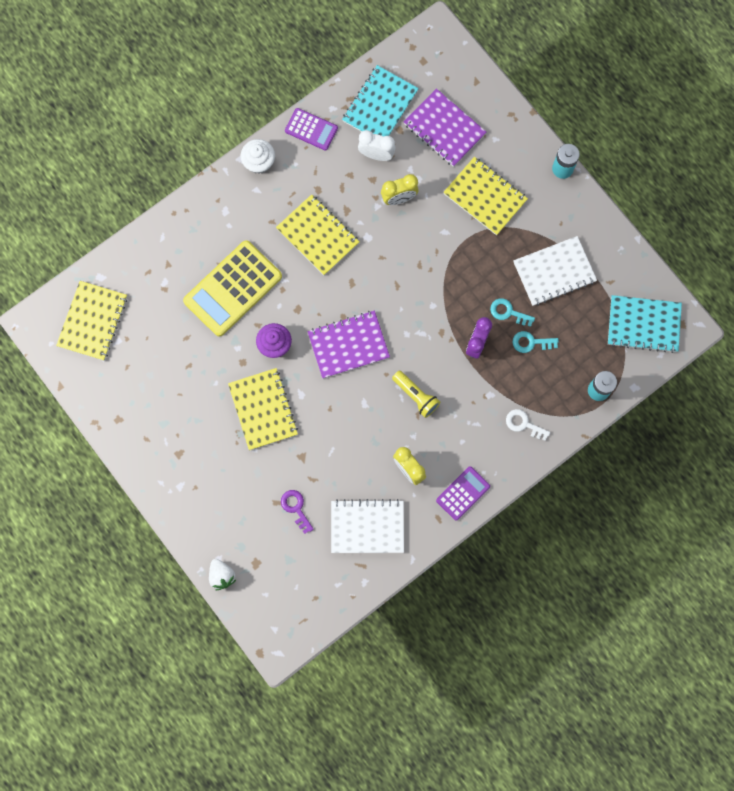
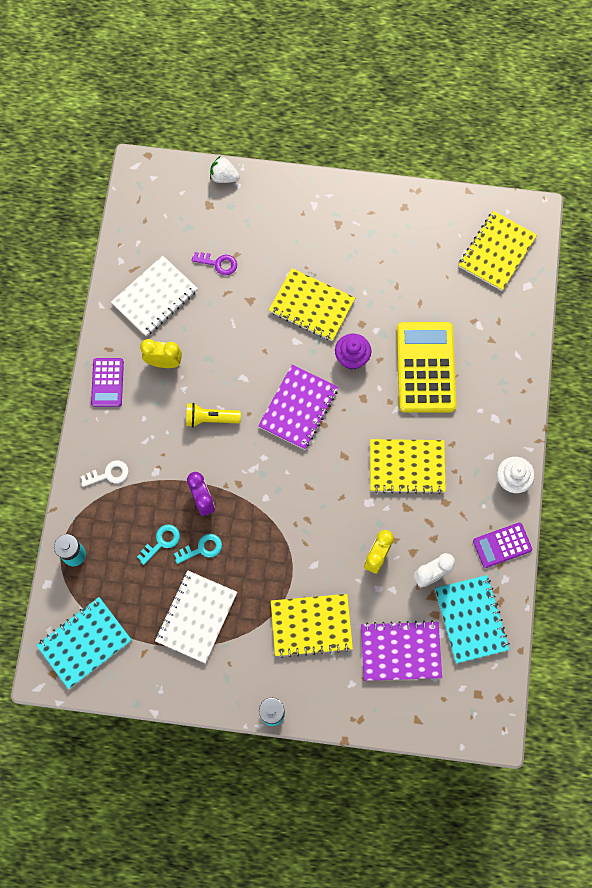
camera: 135 degrees right, 5 degrees down
yellow notebook [56,281,127,361] -> yellow notebook turned 60 degrees clockwise [459,211,537,291]

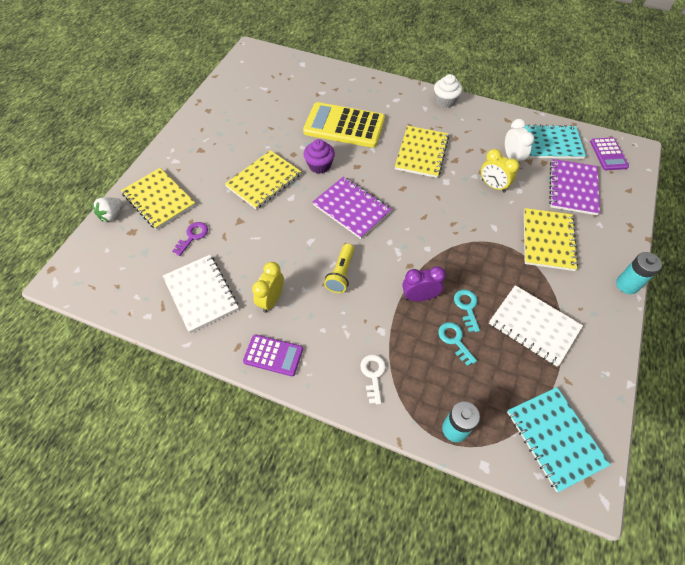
camera: 75 degrees left, 15 degrees down
yellow notebook [459,211,537,291] -> yellow notebook moved to [121,168,195,230]
purple calculator [473,523,532,568] -> purple calculator moved to [590,137,629,170]

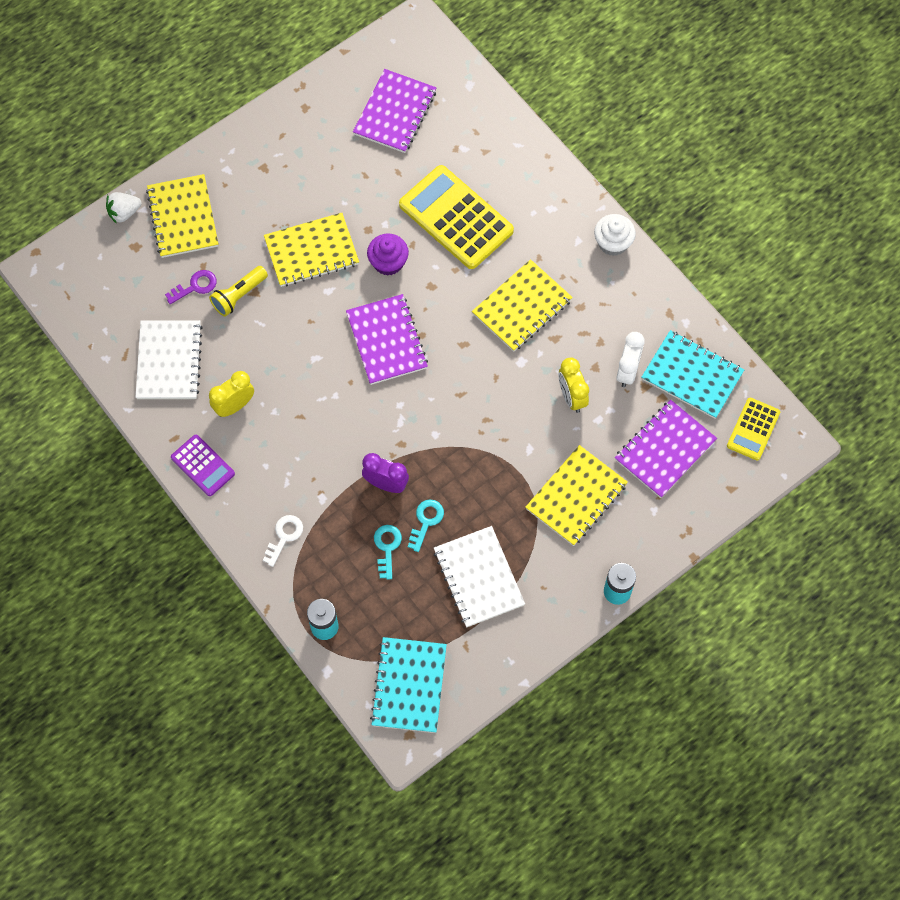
camera: 30 degrees right, 10 degrees up
yellow flashlight [324,244,354,293] -> yellow flashlight moved to [209,266,268,316]
purple calculator [590,137,629,170] -> yellow calculator [727,398,780,460]
none -> purple notebook [353,69,436,153]

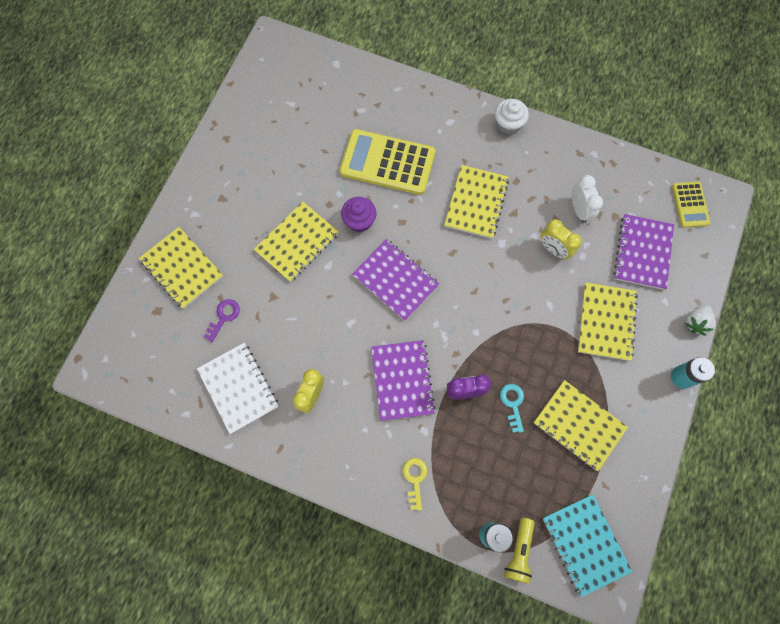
camera: 30 degrees left, 5 degrees up
white strawberry [106,192,141,224] -> white strawberry moved to [685,306,716,336]
purple calculator [171,435,235,496] -> none
yellow flashlight [209,266,268,316] -> yellow flashlight moved to [504,518,535,584]
white key [263,515,303,567] -> yellow key [403,458,427,511]
purple notebook [353,69,436,153] -> purple notebook moved to [371,340,436,421]
turquoise key [374,525,402,580] -> none
white notebook [434,526,525,627] -> yellow notebook [534,380,628,471]
turquoise notebook [641,330,744,419] -> none

